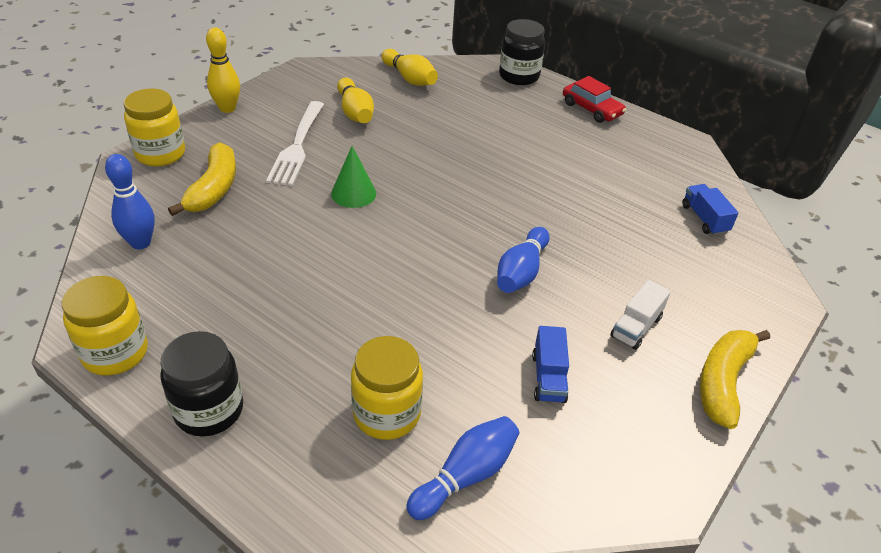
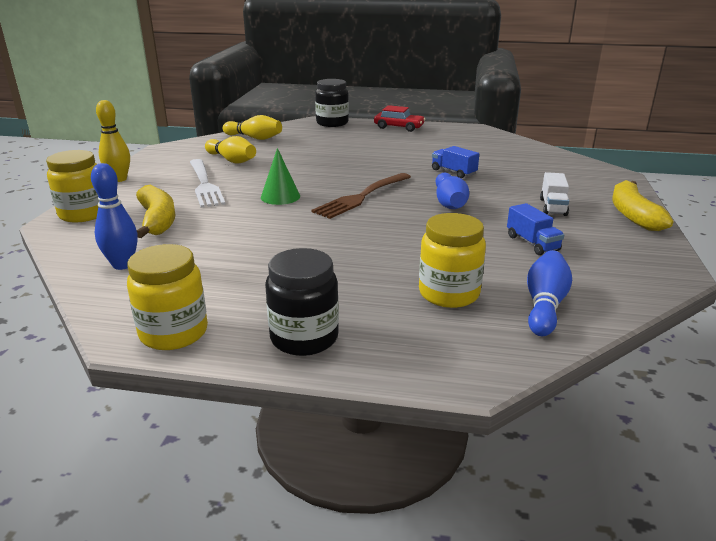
camera: 25 degrees left, 15 degrees down
blue truck [682,184,739,235] -> blue truck moved to [432,146,479,178]
none -> brown fork [311,173,411,219]

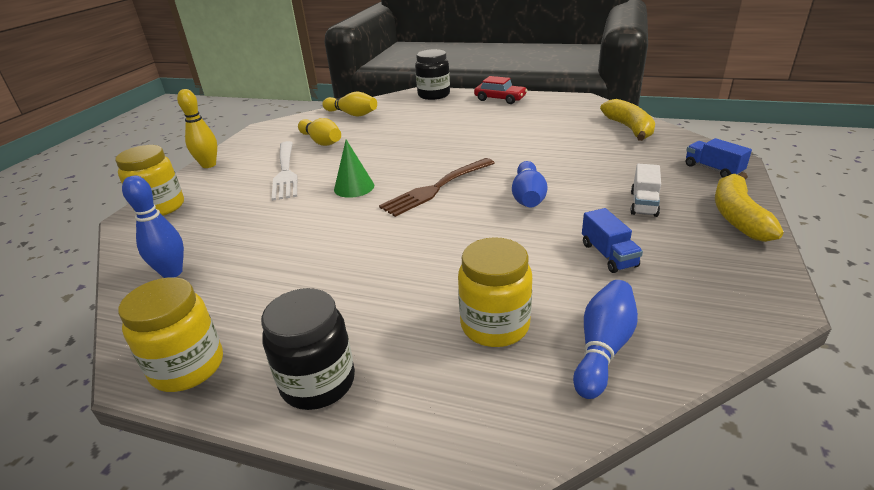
camera: 10 degrees right, 5 degrees up
yellow banana [136,185,175,238] -> yellow banana moved to [600,99,655,141]
blue truck [432,146,479,178] -> blue truck moved to [686,138,752,178]

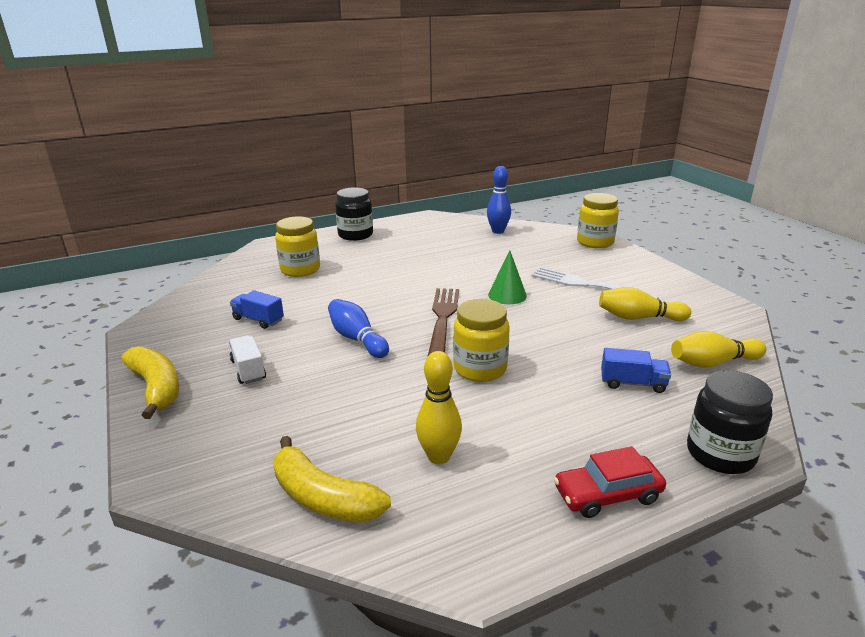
camera: 135 degrees right, 5 degrees down
yellow jar [118,277,223,392] -> yellow jar moved to [453,299,510,382]
yellow bowling pin [177,89,217,168] -> yellow bowling pin moved to [416,351,462,464]
blue bowling pin [573,280,638,399] -> none
blue truck [686,138,752,178] -> blue truck moved to [601,348,671,393]

